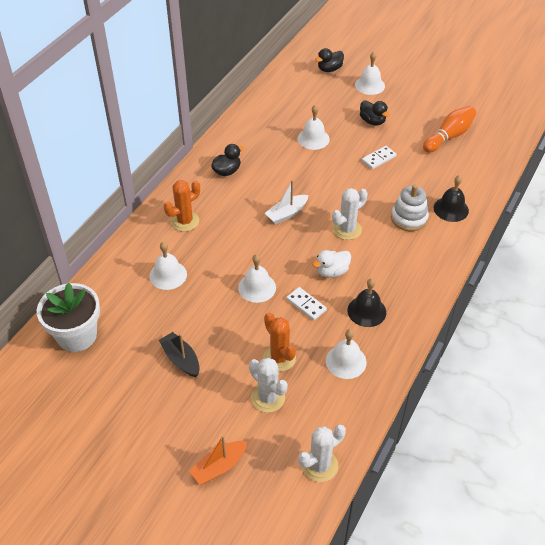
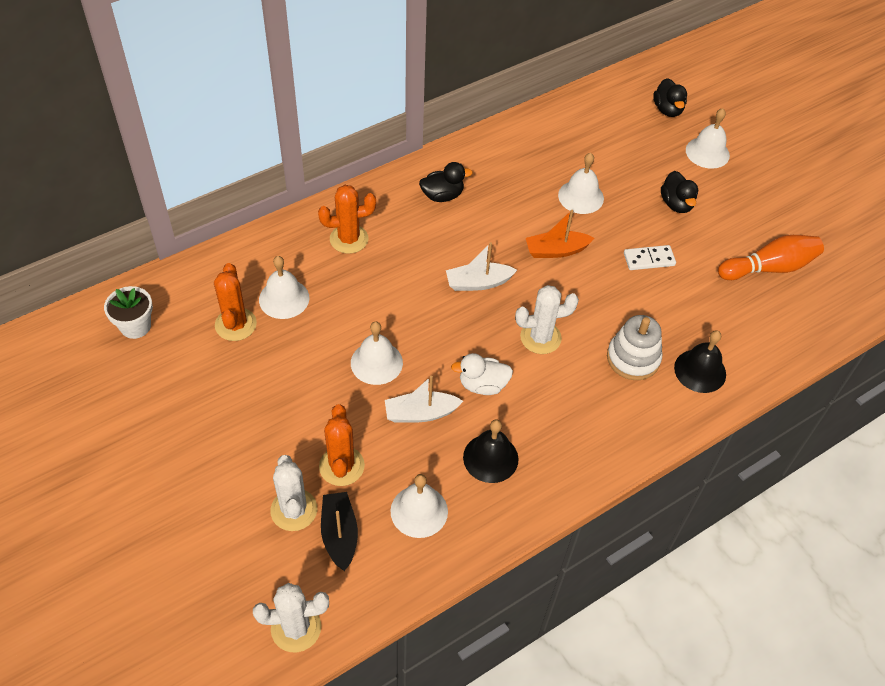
camera: 25 degrees right, 5 degrees up
white flower pot [37,283,100,352] -> white flower pot [104,286,153,339], size x0.59
black boat [159,332,200,377] -> black boat moved to [321,492,358,571]
orange boat [189,435,247,485] -> orange boat moved to [526,210,594,258]
white domino [286,287,327,321] -> white boat [385,376,463,422]
black duck [315,48,344,72] -> black duck turned 90 degrees counterclockwise [653,78,687,117]
none -> orange cactus [214,263,257,341]

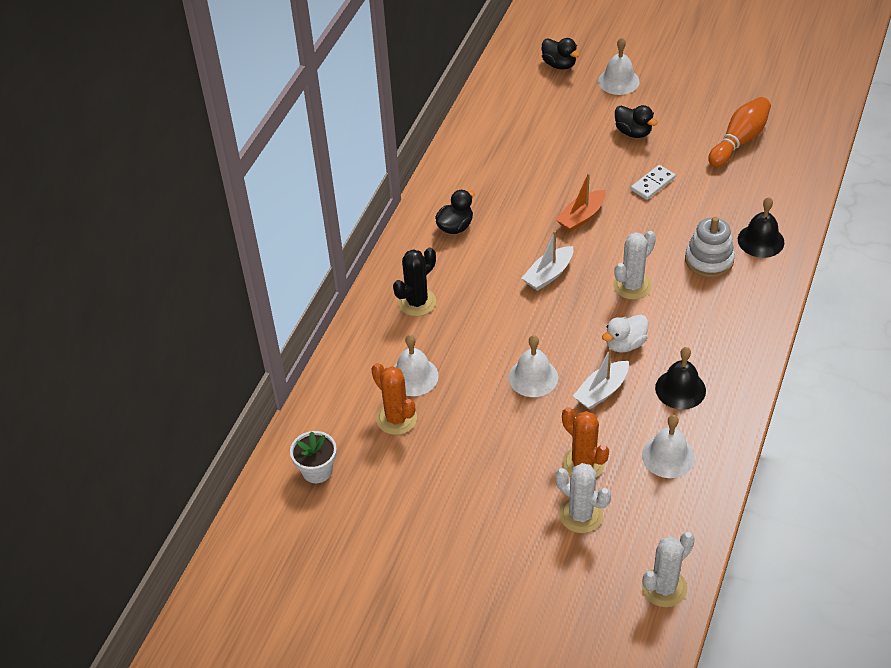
camera: 30 degrees left, 5 degrees down
orange cactus [318,185,376,254] -> black cactus [393,247,436,316]
black boat [321,492,358,571] -> none
white bell [558,153,604,214] -> none

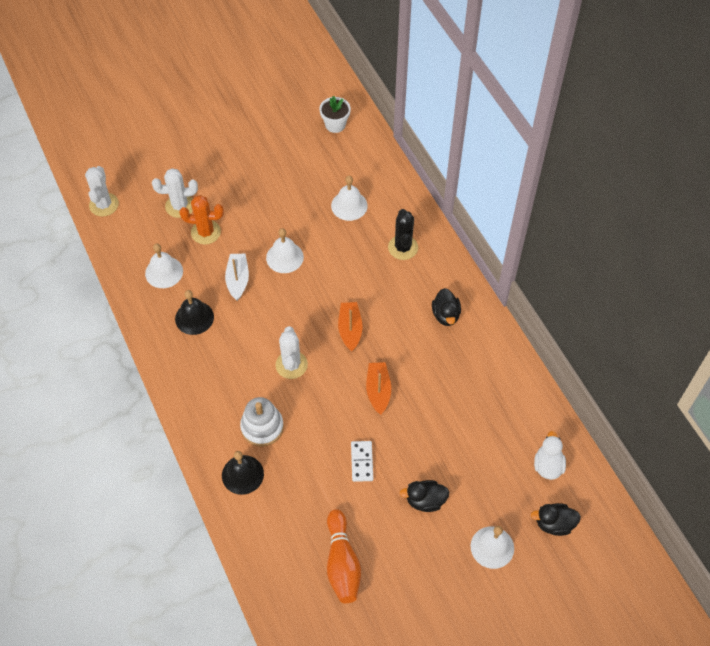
camera: 130 degrees right, 10 degrees up
orange cactus [371,363,417,435] -> none
white boat [522,231,573,291] -> orange boat [338,302,363,352]
white duck [602,314,648,352] -> white duck moved to [534,431,566,480]

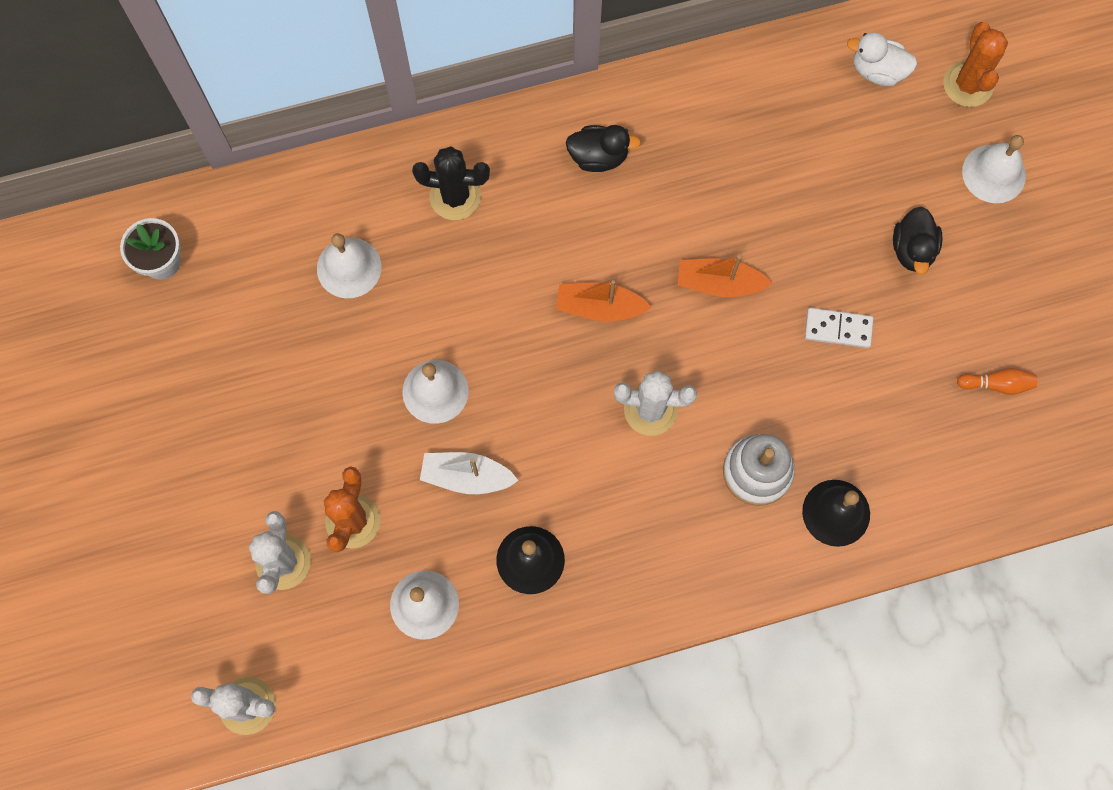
camera: 80 degrees left, 15 degrees up
orange bowling pin [327,509,361,603] -> orange bowling pin [957,368,1037,395], size x0.52
black duck [531,503,581,536] -> orange cactus [943,22,1008,107]

